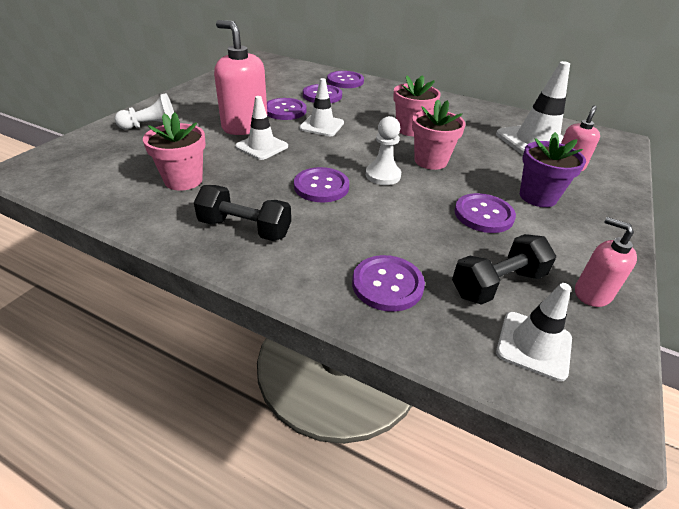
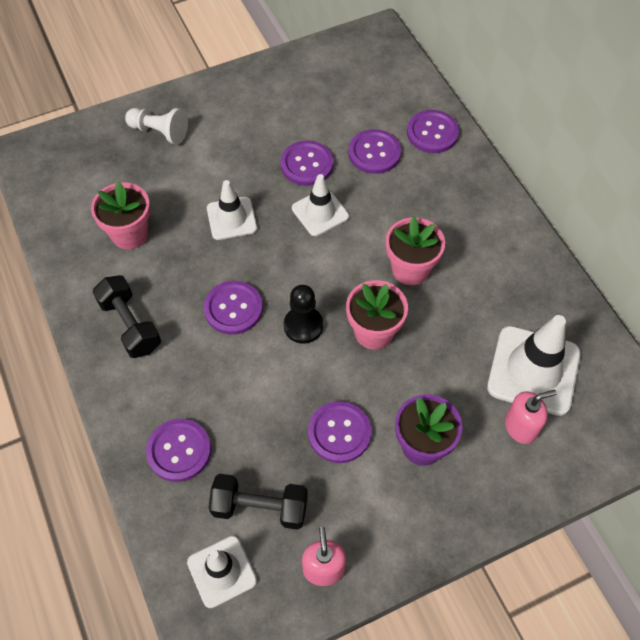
camera: 40 degrees right, 20 degrees up
pink soap dispenser [214,20,268,135] -> none
white pawn [366,116,401,185] -> black pawn [284,285,323,344]

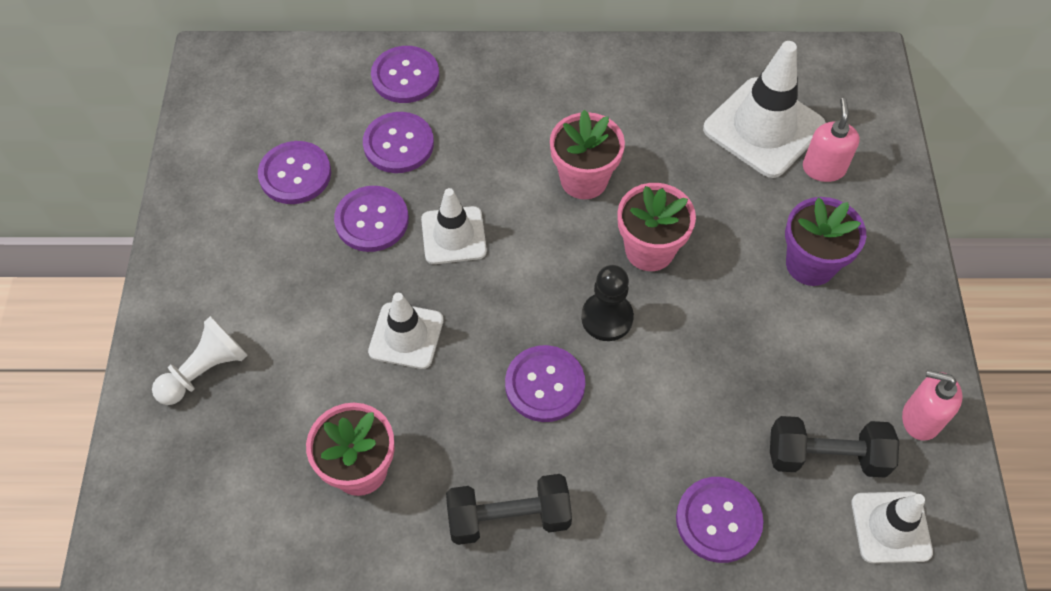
camera: 65 degrees left, 0 degrees up
black dumbbell [209,474,308,530] -> black dumbbell turned 60 degrees clockwise [770,416,899,478]
purple button [308,401,371,463] -> purple button moved to [258,141,331,204]

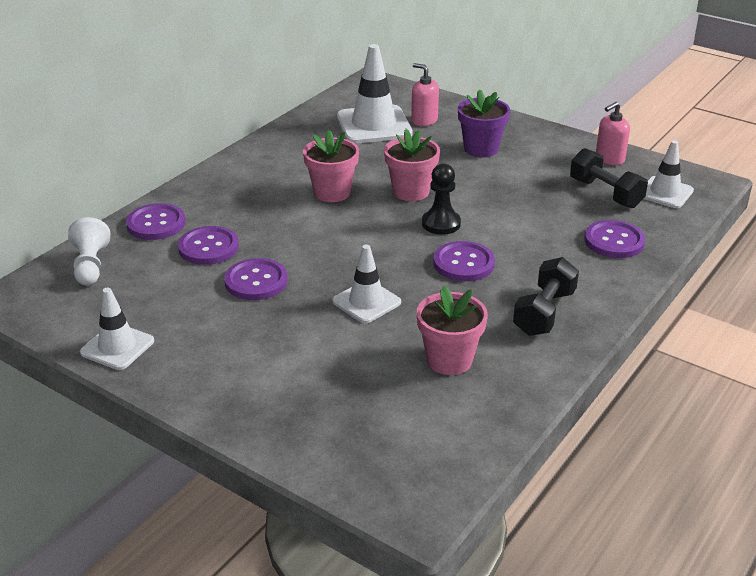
camera: 55 degrees left, 25 degrees down
white pawn [152,316,248,405] -> white pawn moved to [68,217,110,286]
purple button [258,141,331,204] -> none
white traffic cone [421,188,487,264] -> white traffic cone moved to [80,288,154,370]
black dumbbell [770,416,899,478] -> black dumbbell turned 75 degrees counterclockwise [570,148,648,208]

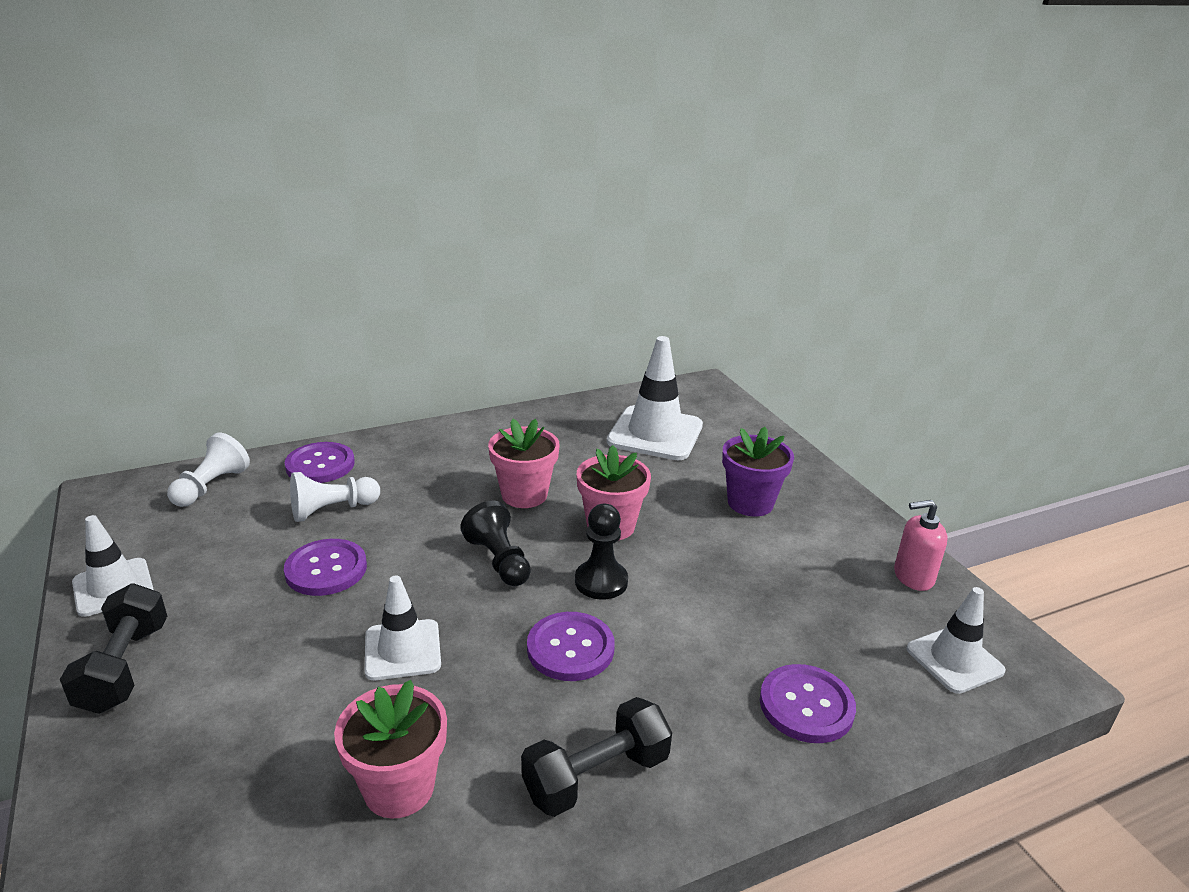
camera: 30 degrees right, 5 degrees down
purple button [178,226,239,265] -> white pawn [290,472,380,522]
pink soap dispenser [411,63,439,126] -> none
black dumbbell [570,148,648,208] -> black dumbbell moved to [60,583,167,714]
none -> black pawn [460,501,531,586]

